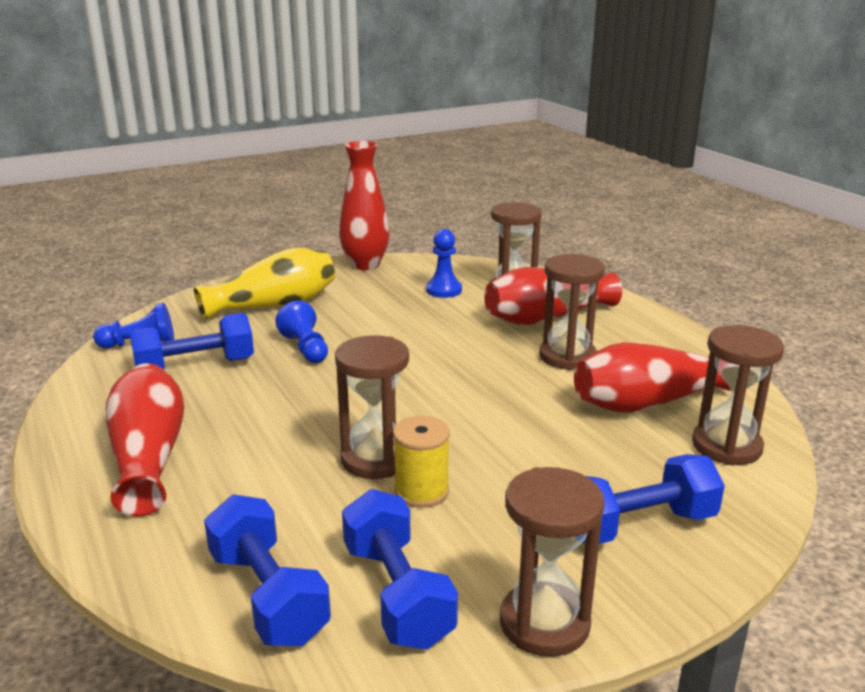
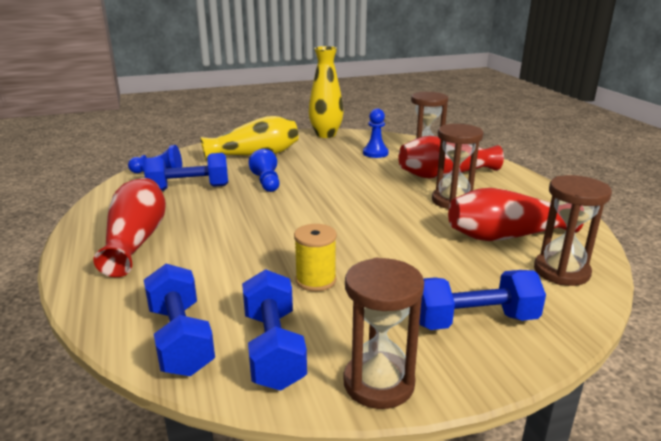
camera: 10 degrees right, 0 degrees up
brown hourglass [335,335,409,479] -> none
red vase [339,141,389,270] -> yellow vase [308,46,344,138]

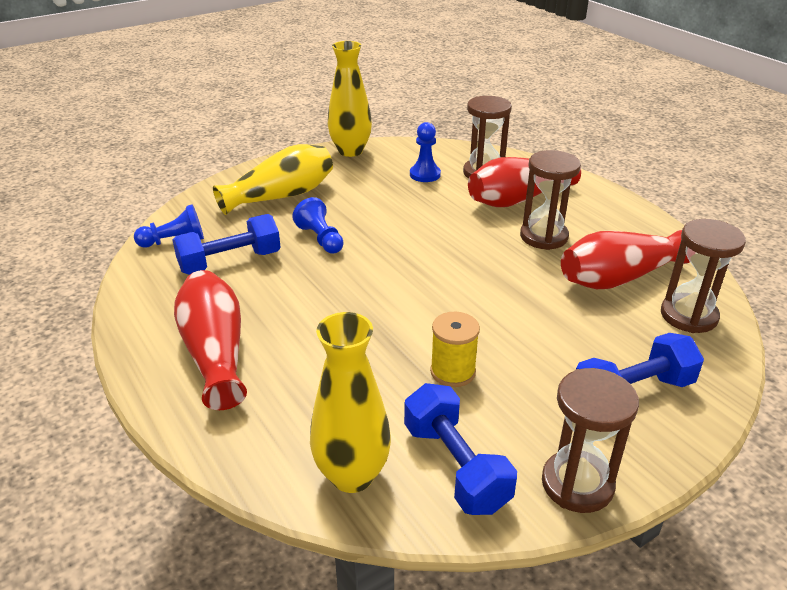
camera: 15 degrees left, 10 degrees up
blue dumbbell [144,264,215,376] -> yellow vase [310,312,391,493]

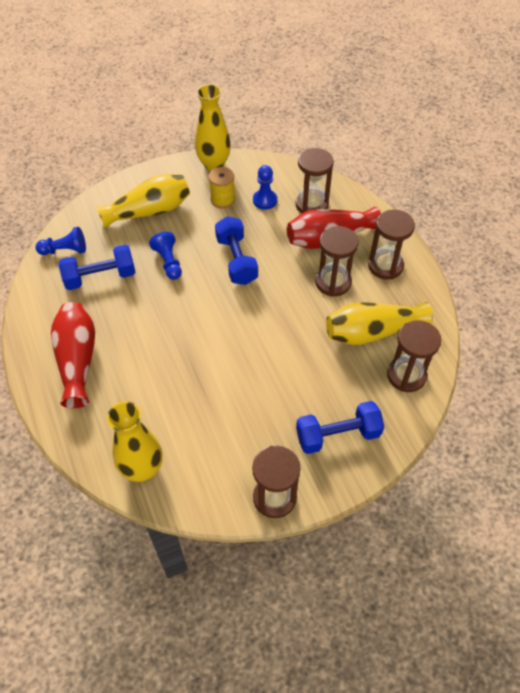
camera: 10 degrees right, 20 degrees up
blue dumbbell [404,383,517,515] -> blue dumbbell moved to [215,216,258,285]
yellow spool [430,312,480,387] -> yellow spool moved to [209,167,235,209]
red vase [561,230,690,289] -> yellow vase [326,302,433,345]
none -> brown hourglass [368,209,415,280]

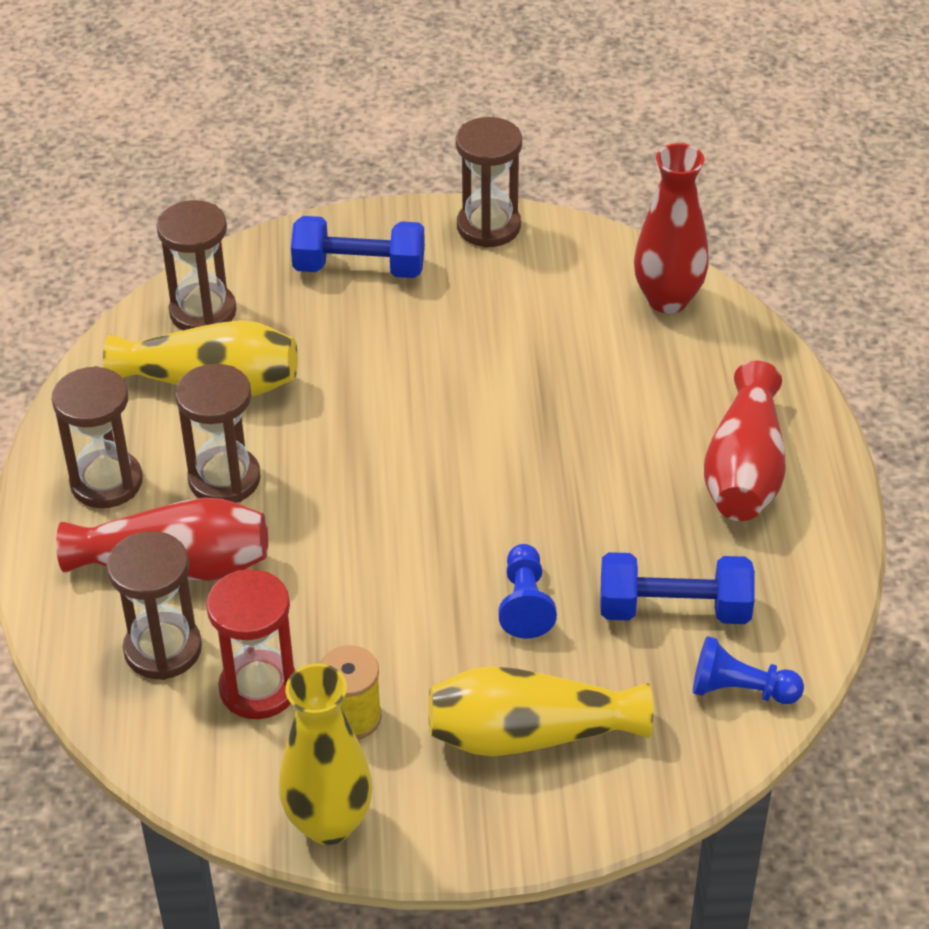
camera: 160 degrees left, 10 degrees down
yellow vase [107,401,162,482] -> red vase [634,143,709,313]
blue dumbbell [215,216,258,285] -> none
blue pawn [253,165,277,210] -> red hourglass [206,569,296,719]

